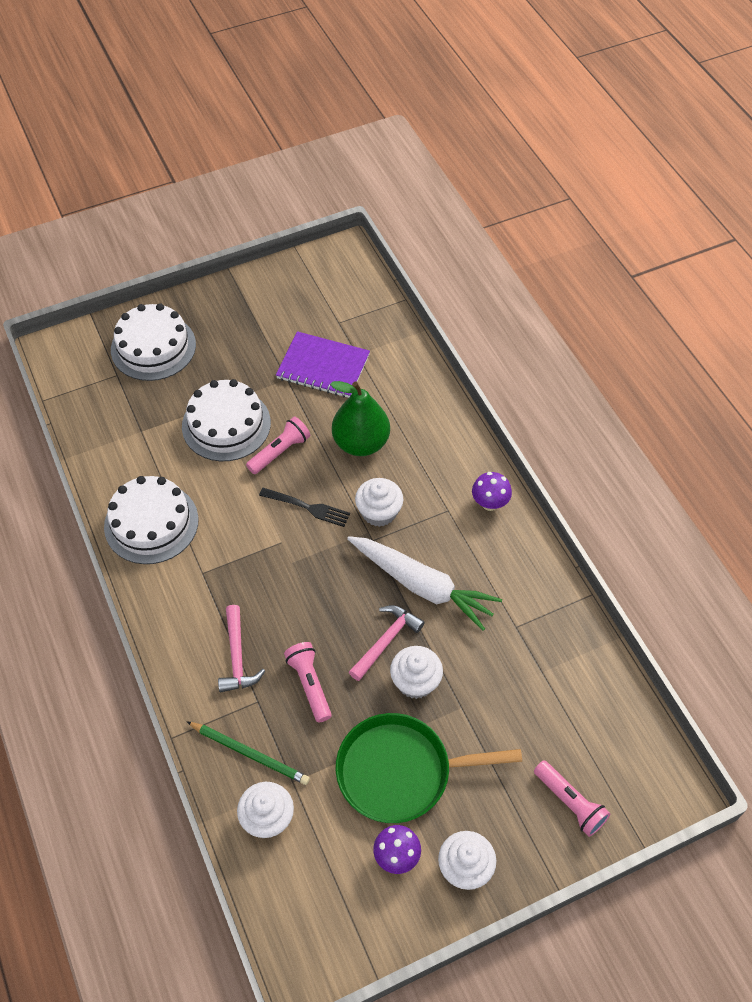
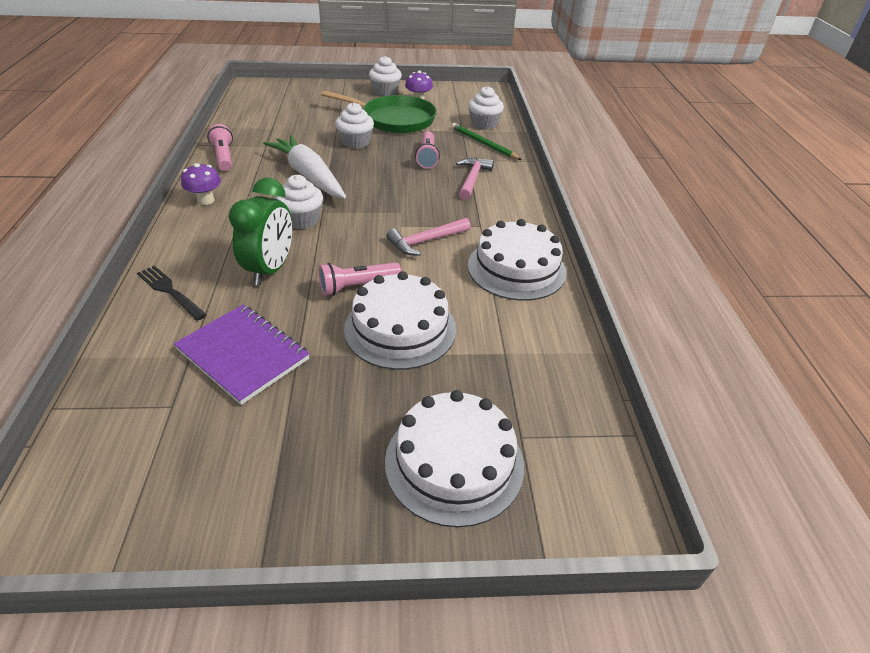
camera: 160 degrees left, 15 degrees down
black fork [259,488,350,527] -> black fork moved to [137,266,207,321]
green pear [330,381,390,456] -> green clock [229,178,292,286]
pink hammer [349,605,425,681] -> pink hammer moved to [386,218,471,256]
pink flashlight [534,760,610,837] -> pink flashlight moved to [207,124,233,171]

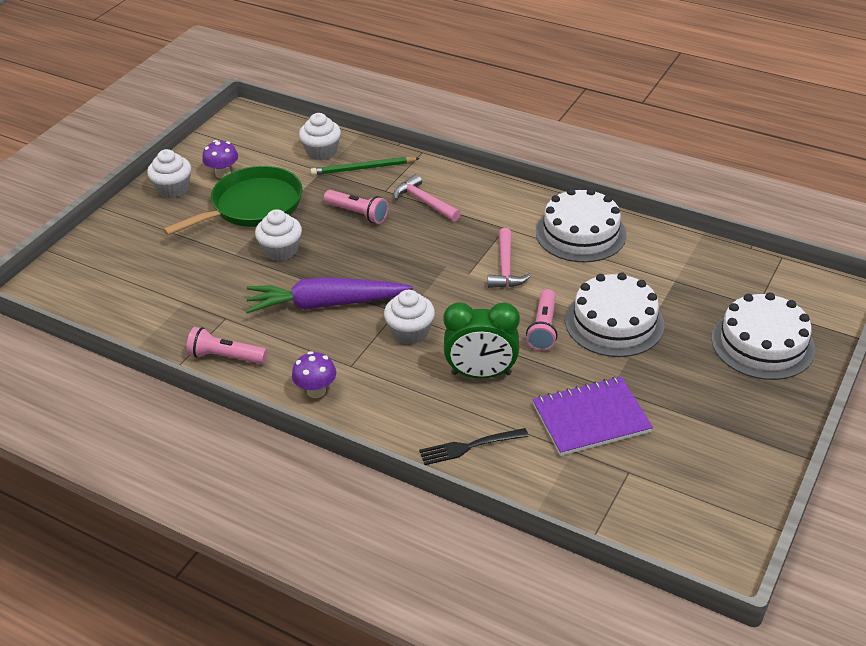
camera: 55 degrees left, 0 degrees up
green clock [229,178,292,286] -> green clock turned 135 degrees clockwise [443,302,520,378]
white carrot [263,135,346,199] -> purple carrot [246,277,413,313]

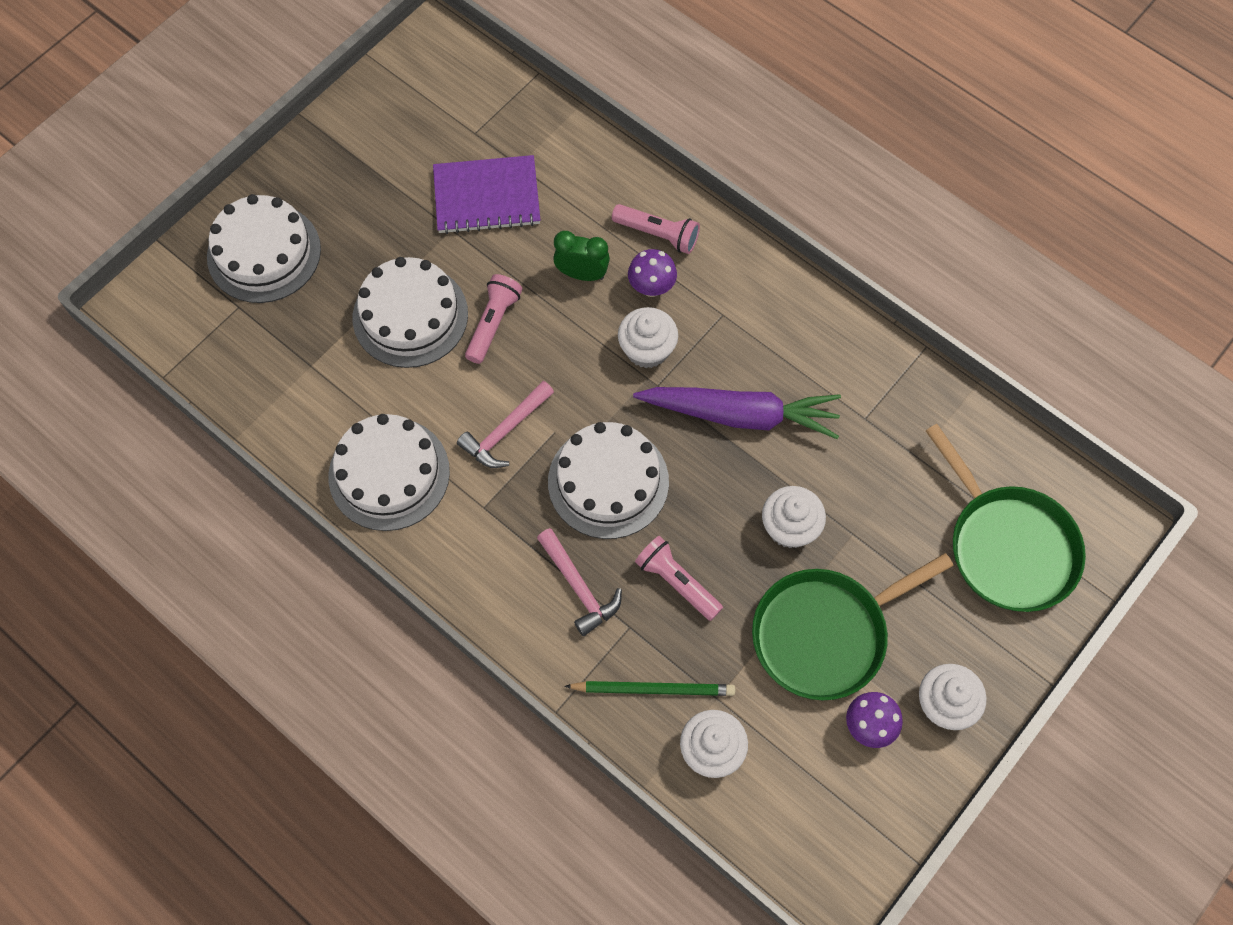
camera: 170 degrees left, 25 degrees up
pink flashlight [186,327,267,364] -> pink flashlight moved to [612,204,700,254]
purple mushroom [292,351,336,398] -> purple mushroom moved to [628,249,677,297]
black fork [419,428,529,465] -> none
green clock [443,302,520,378] -> green clock [553,231,610,281], size x0.66
pink hammer [488,228,531,288] -> pink hammer turned 150 degrees counterclockwise [457,381,554,468]
none -> white cake [548,422,669,539]
none -> green pan [926,424,1086,612]

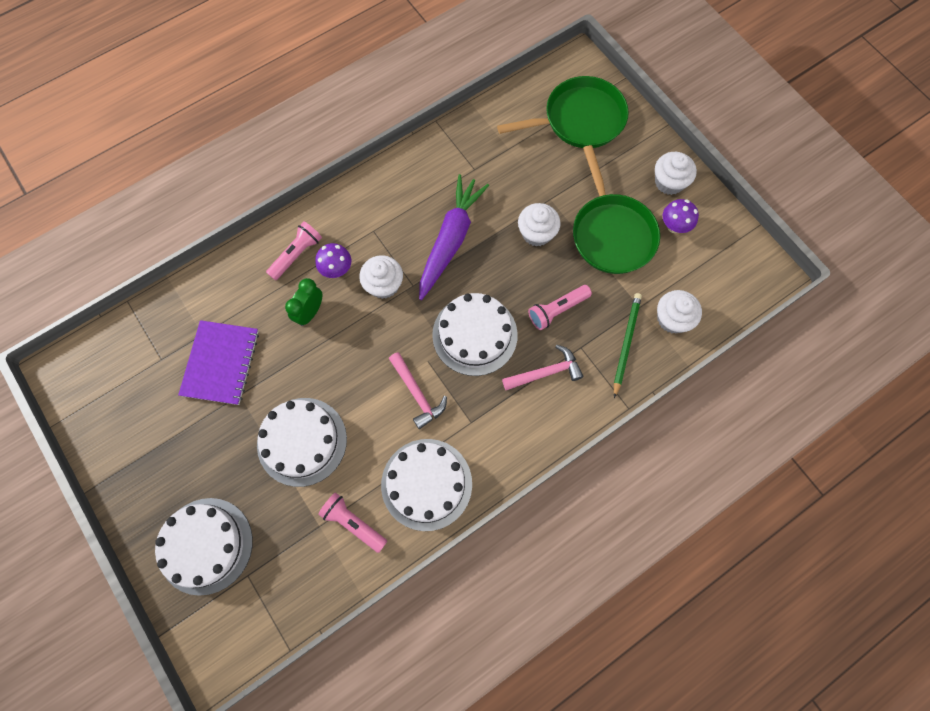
camera: 75 degrees left, 5 degrees up
pink flashlight [465,274,523,364] -> pink flashlight moved to [318,492,387,553]

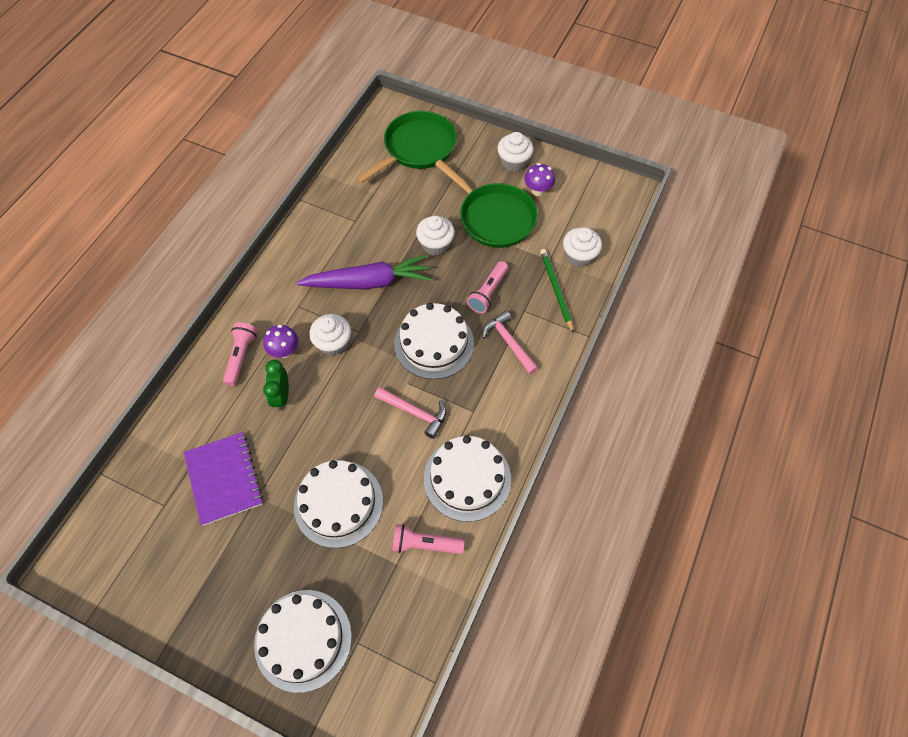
camera: 30 degrees left, 10 degrees down
purple carrot [419,174,489,300] -> purple carrot turned 90 degrees clockwise [296,255,431,289]
pink hammer [502,345,583,390] -> pink hammer turned 75 degrees counterclockwise [482,311,538,375]

